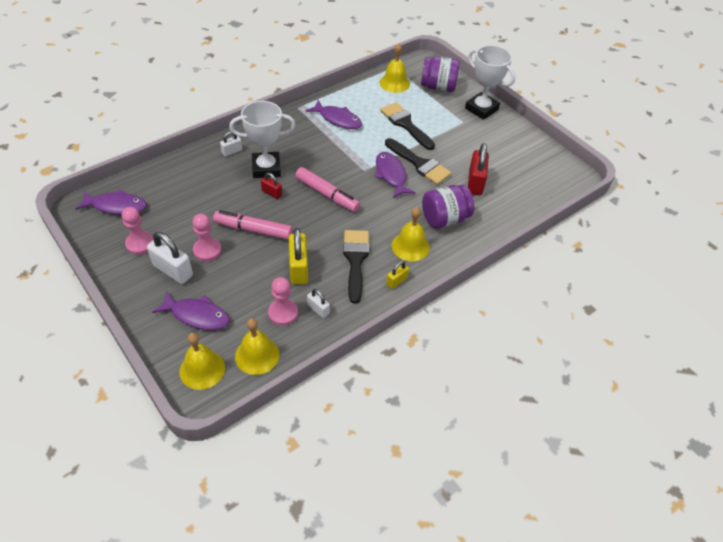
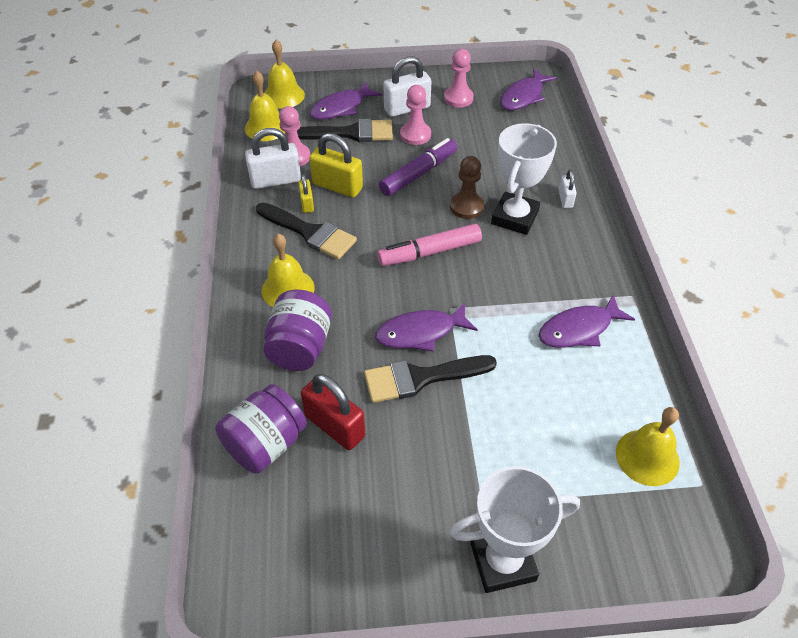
camera: 125 degrees right, 0 degrees up
pink marker [213,210,293,240] -> purple marker [379,138,457,196]
red padlock [261,173,282,199] -> brown pawn [450,156,484,219]
white padlock [307,289,330,318] -> white padlock [245,128,301,189], size x1.83
purple fish [375,152,415,198] -> purple fish turned 150 degrees clockwise [375,302,478,352]
black brush [380,102,435,150] -> black brush moved to [297,119,393,142]
yellow padlock [386,261,409,289] -> yellow padlock moved to [298,174,314,213]
purple jar [421,56,460,92] -> purple jar moved to [216,384,307,474]

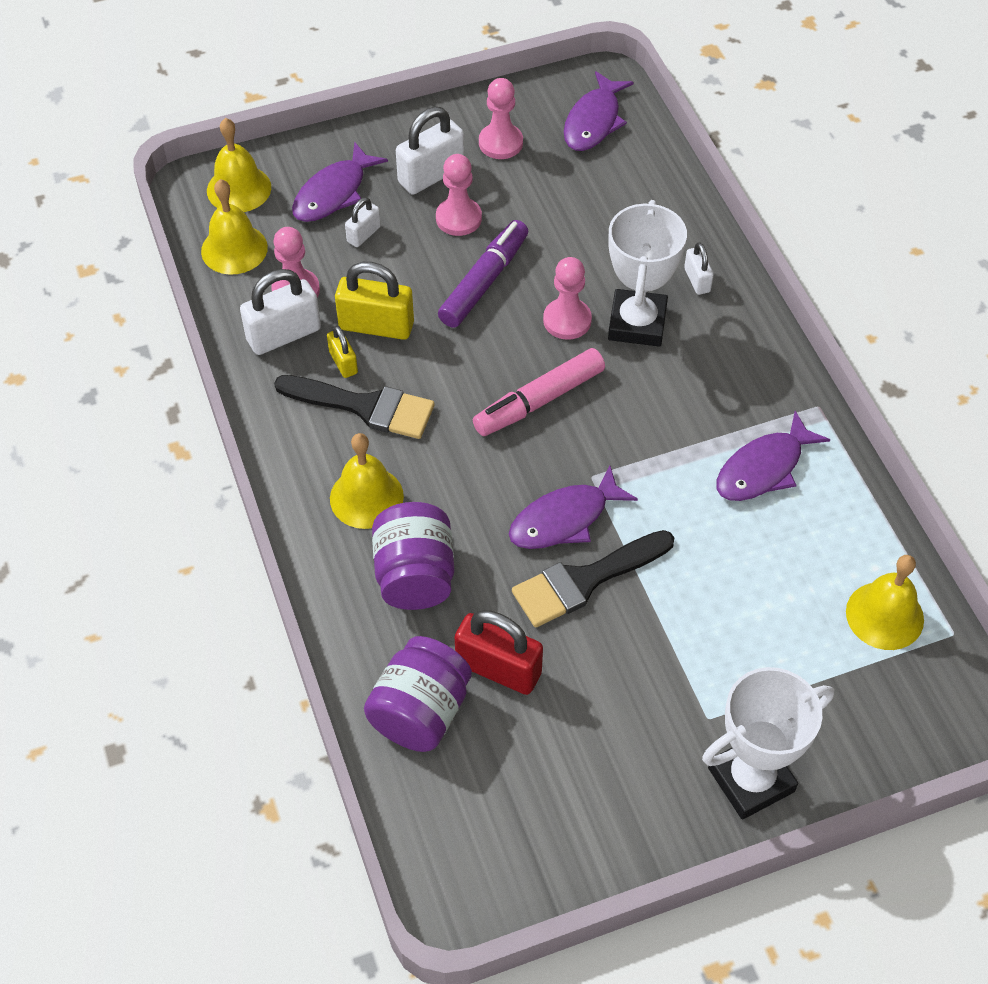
camera: 15 degrees left, 5 degrees up
black brush [297,119,393,142] -> white padlock [345,197,381,247]
brown pawn [450,156,484,219] -> pink pawn [543,257,592,340]

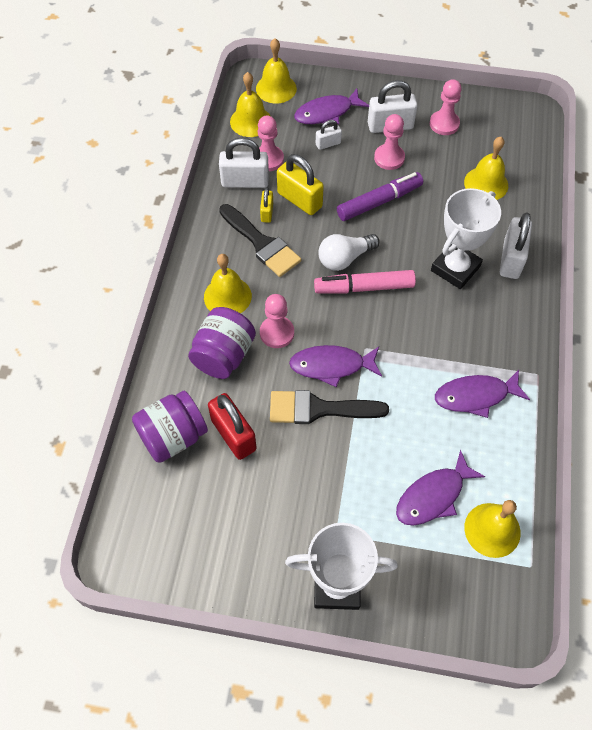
camera: 30 degrees right, 5 degrees up
pink pawn [543,257,592,340] -> pink pawn moved to [260,294,294,348]
purple fish [564,71,634,151] -> purple fish moved to [396,450,485,526]
white padlock [684,242,714,295] -> white padlock [500,212,532,279], size x1.83
none -> white light bulb [318,234,380,271]
none -> yellow bell [464,137,508,200]

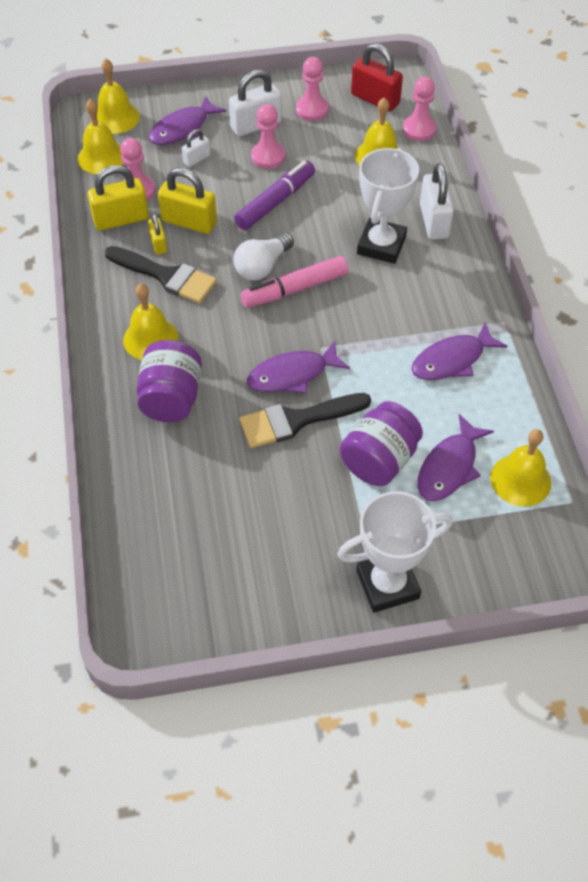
camera: 20 degrees left, 5 degrees down
purple jar [132,391,208,463] -> purple jar moved to [340,401,423,486]
red padlock [208,393,257,460] -> red padlock moved to [351,43,403,112]
white padlock [219,137,269,188] -> yellow padlock [87,165,149,231]
pink pawn [260,294,294,348] -> pink pawn moved to [402,77,436,141]

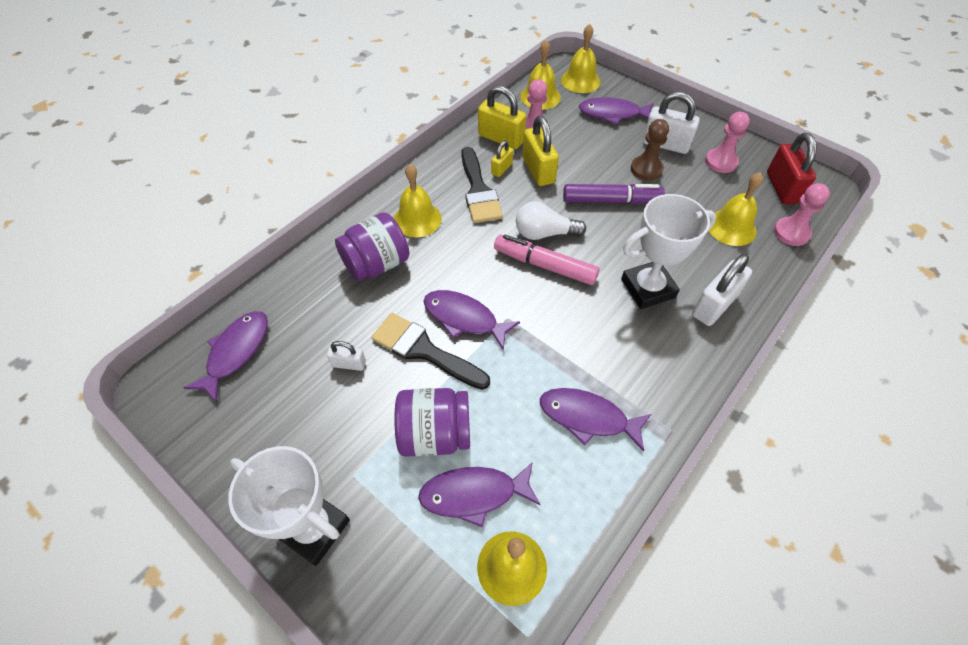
camera: 50 degrees right, 0 degrees up
white padlock [182,129,210,167] -> white padlock moved to [327,341,366,371]
pink pawn [251,104,285,169] -> brown pawn [631,119,669,181]
none -> purple fish [184,311,268,402]

